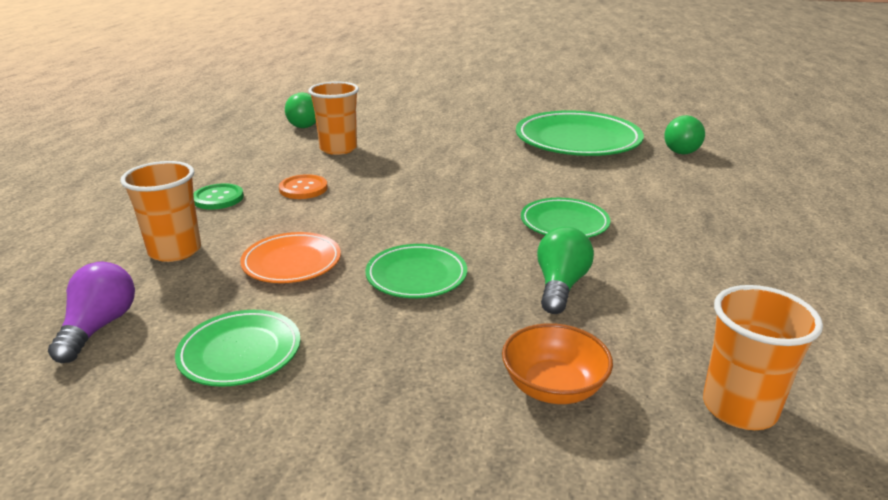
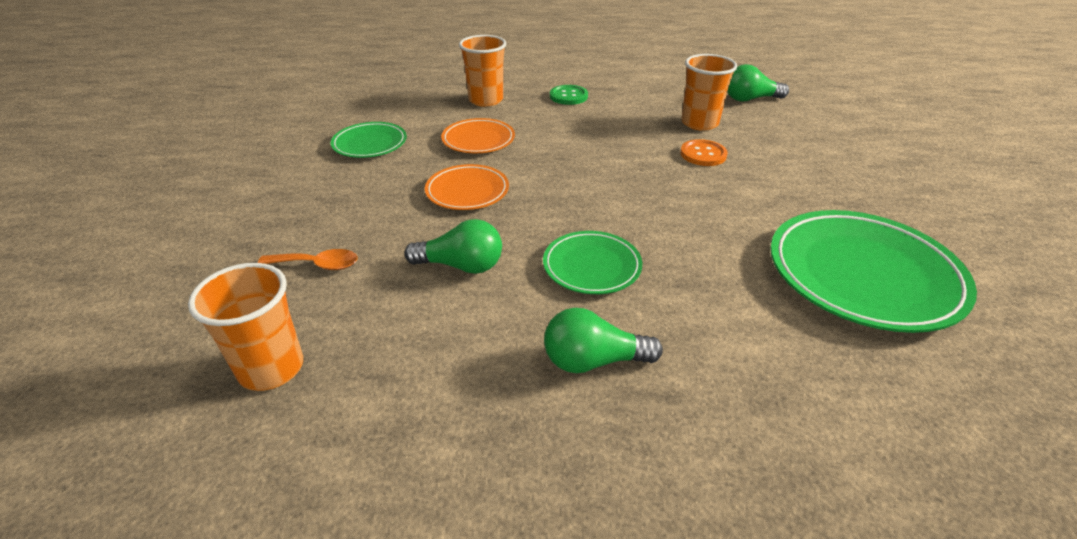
camera: 80 degrees right, 10 degrees up
purple light bulb [48,262,135,363] -> none
orange button [279,174,328,199] -> orange button moved to [680,139,728,166]
green plate [365,244,467,298] -> orange plate [425,164,509,210]
orange bowl [502,323,613,404] -> orange spoon [258,249,358,270]
green light bulb [664,115,705,154] -> green light bulb moved to [544,308,663,373]

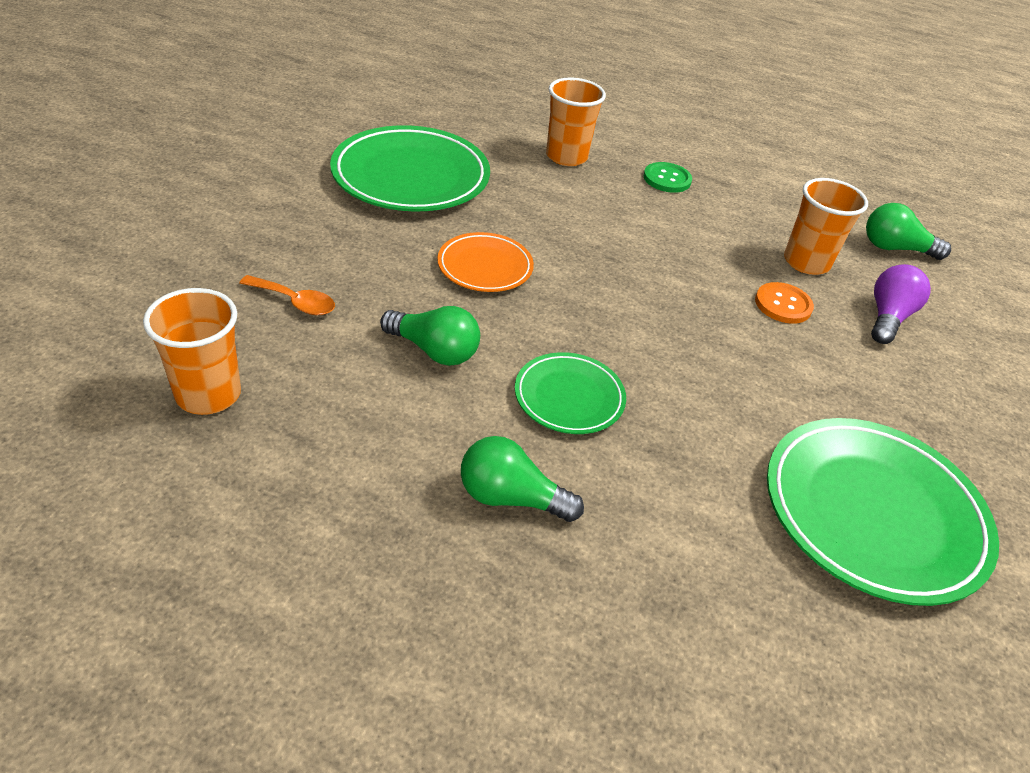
camera: 15 degrees right, 5 degrees up
green plate [331,122,407,158] -> green plate [330,125,490,212], size x1.84
orange plate [441,118,515,153] -> none
none -> purple light bulb [871,264,931,344]

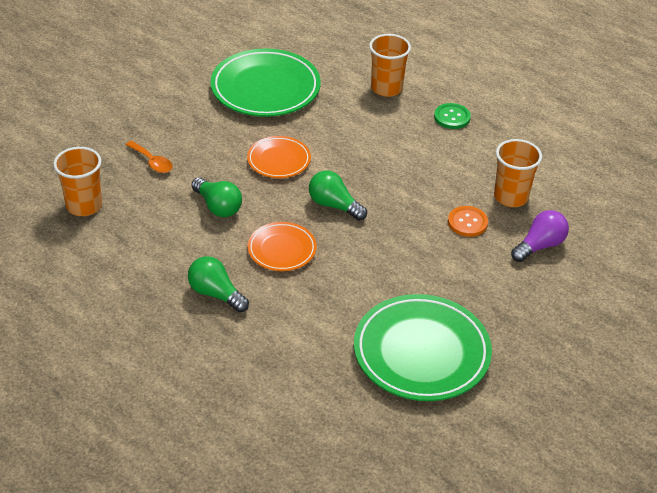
camera: 25 degrees right, 0 degrees up
green plate [515,352,626,434] -> orange plate [248,222,317,271]
green light bulb [866,203,951,260] -> green light bulb moved to [309,171,367,221]

